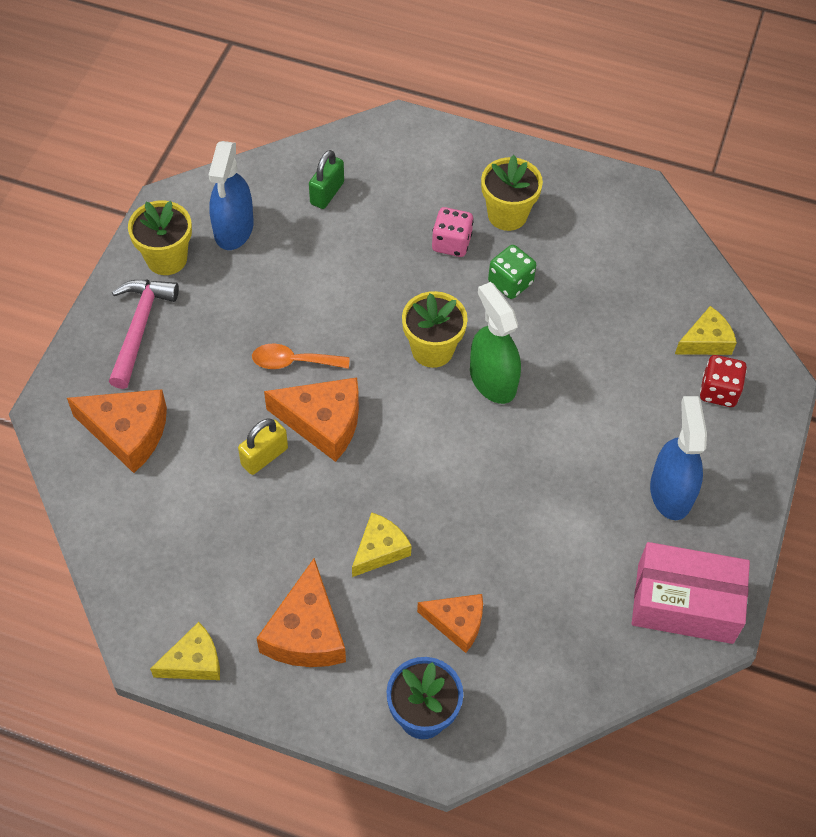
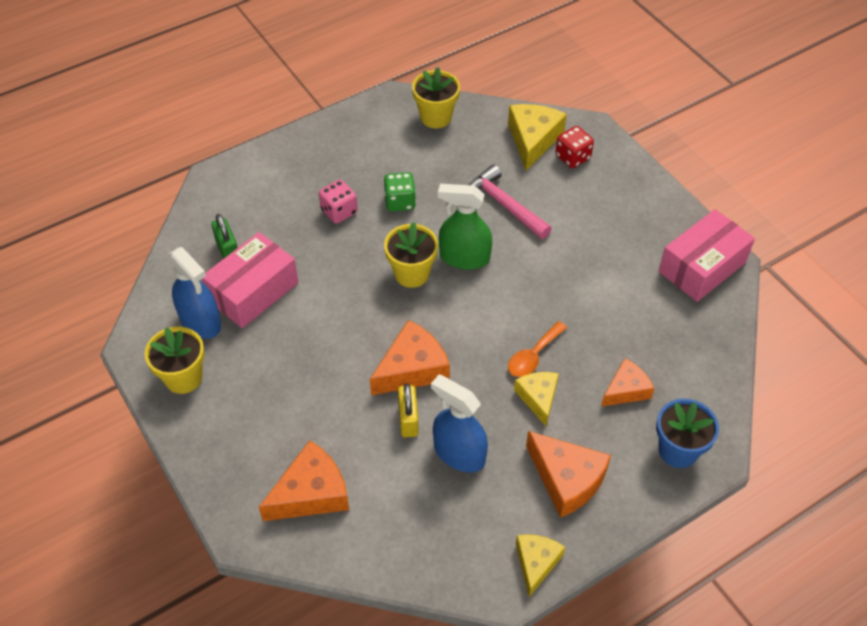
camera: 50 degrees left, 5 degrees down
pink hammer [109,280,179,389] -> pink hammer moved to [469,165,552,239]
orange spoon [252,343,350,369] -> orange spoon moved to [508,321,567,377]
yellow flower pot [481,155,543,231] -> yellow flower pot moved to [412,67,460,128]
blue spray bottle [650,396,707,520] -> blue spray bottle moved to [431,375,488,473]
yellow cheese [675,306,737,355] -> yellow cheese [508,104,567,171], size x1.55
none -> pink box [202,232,299,328]

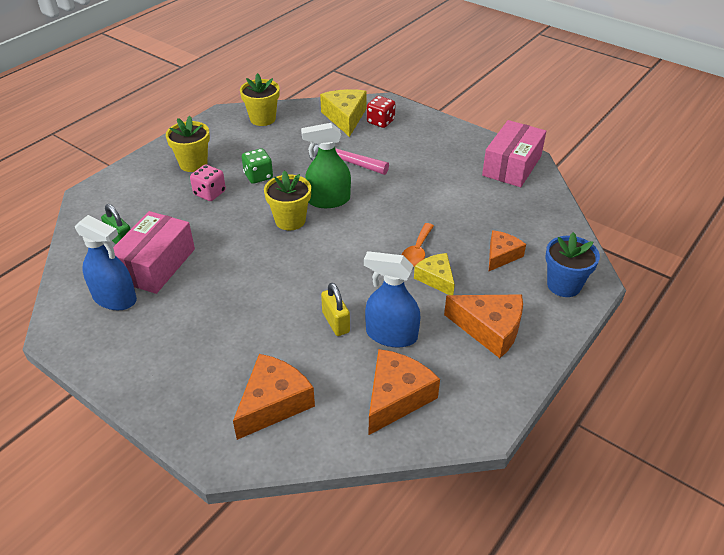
camera: 20 degrees left, 10 degrees down
yellow flower pot [144,327,205,394] -> yellow flower pot moved to [166,116,210,172]
orange cheese [370,320,450,395] -> orange cheese moved to [369,349,440,435]
yellow cheese [516,534,565,597] -> none

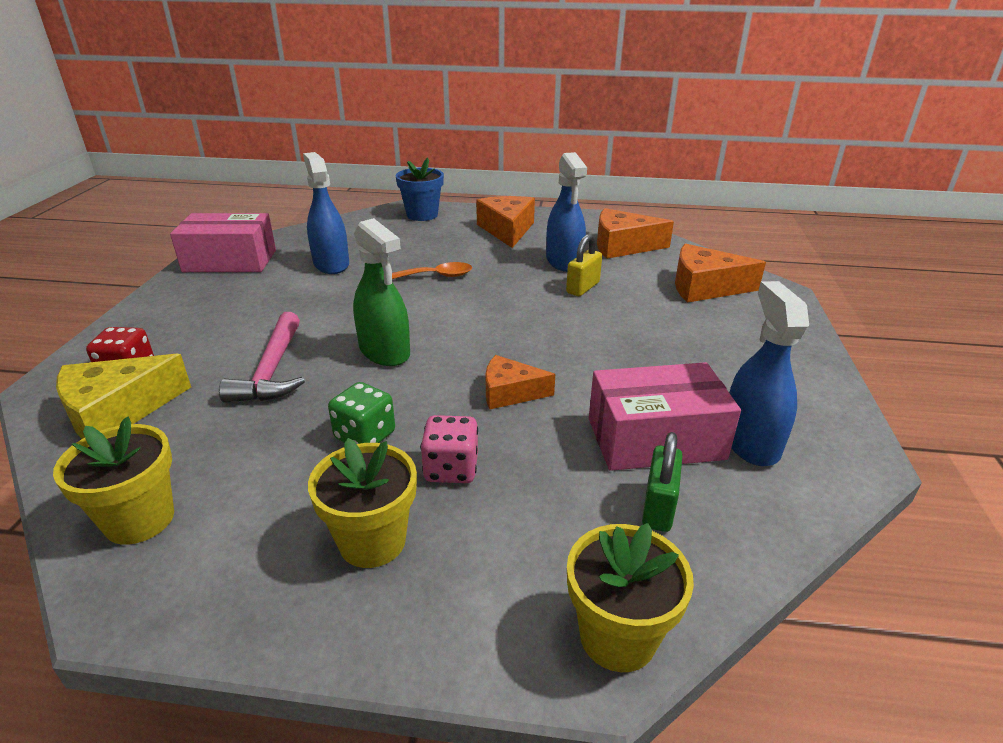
camera: 120 degrees left, 10 degrees down
yellow flower pot [264,171,311,230] -> yellow flower pot moved to [567,523,694,672]
yellow cheese [414,253,455,295] -> none
orange cheese [489,230,526,271] -> orange cheese moved to [486,355,555,409]
none -> blue spray bottle [303,152,349,274]

